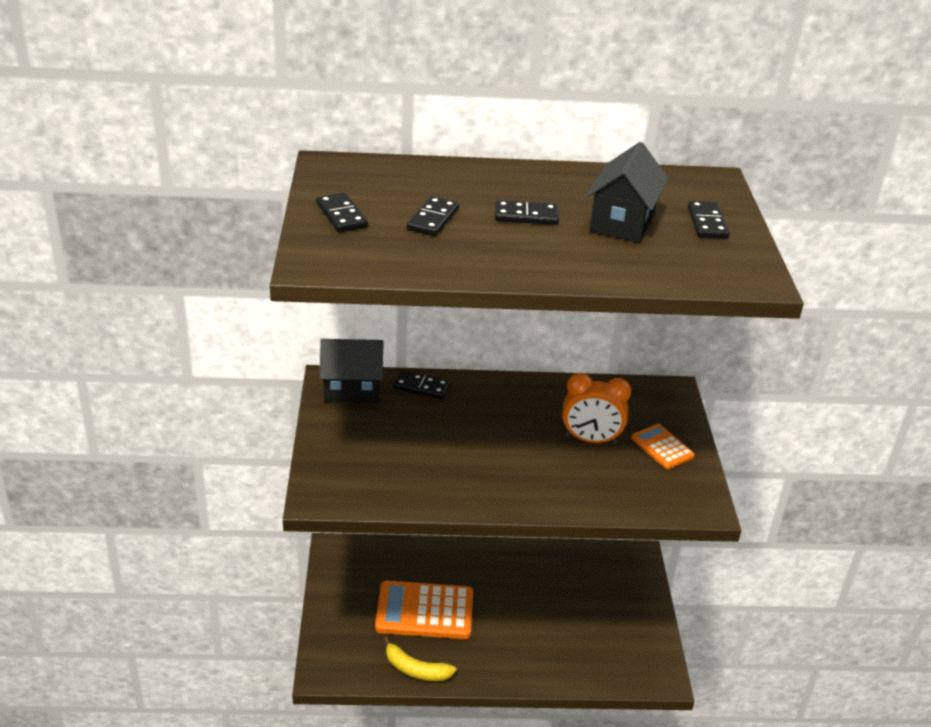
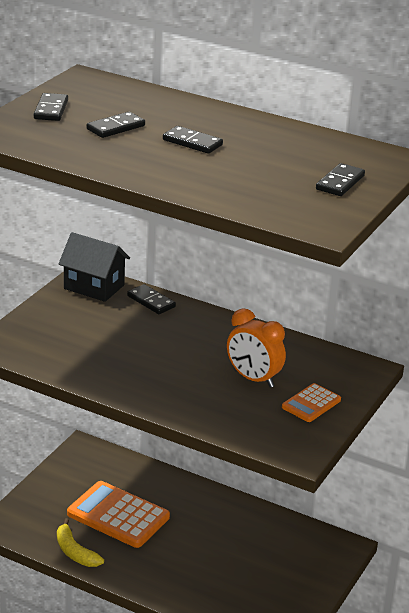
camera: 30 degrees right, 5 degrees down
black house [586,142,668,243] -> none
orange calculator [631,424,695,469] -> orange calculator turned 135 degrees counterclockwise [282,383,341,422]

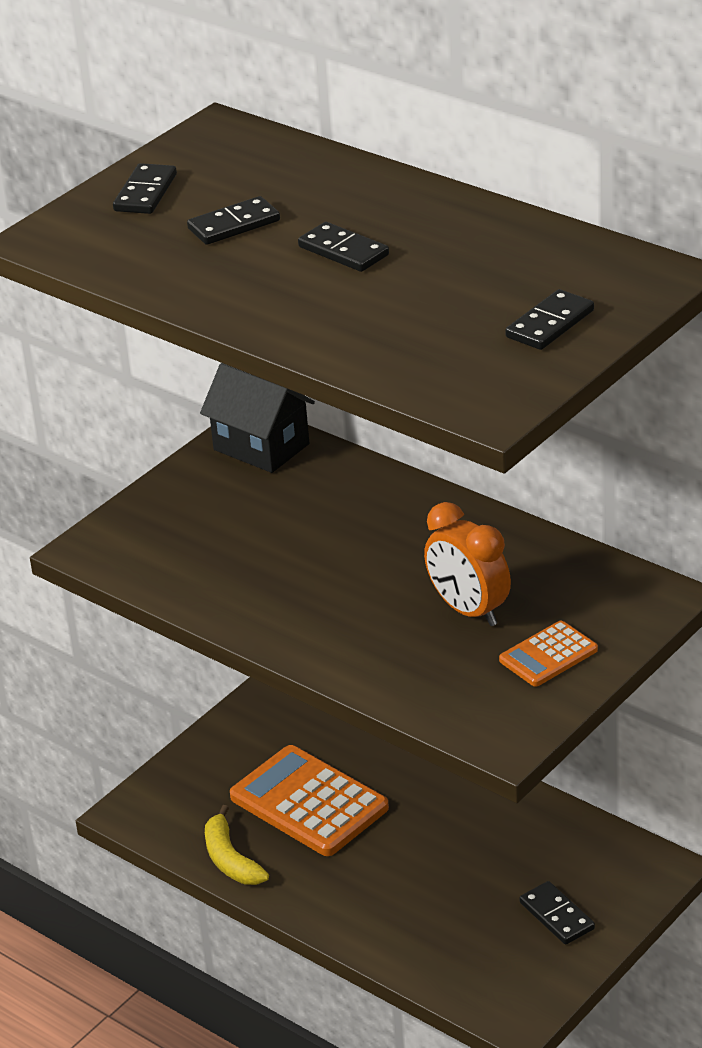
camera: 15 degrees right, 5 degrees up
black domino [127,284,176,314] -> black domino moved to [520,881,595,945]

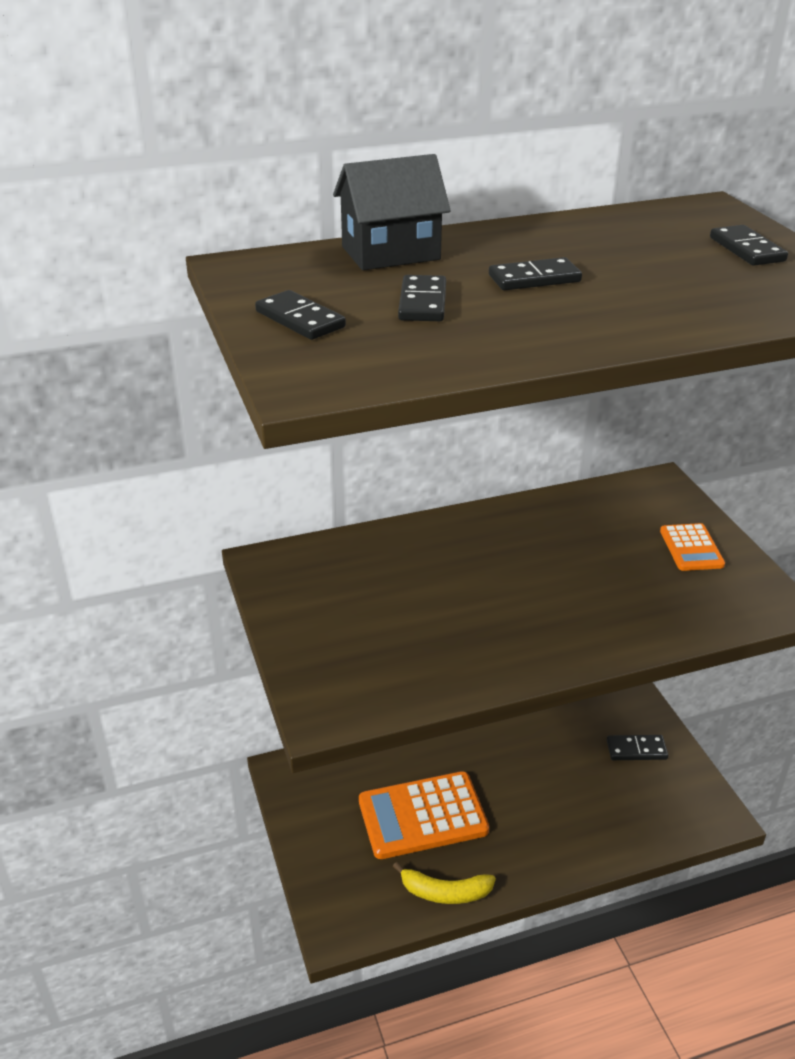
camera: 60 degrees left, 0 degrees up
black house [200,363,315,473] -> black house moved to [333,154,451,270]
orange clock [424,502,511,626] -> none

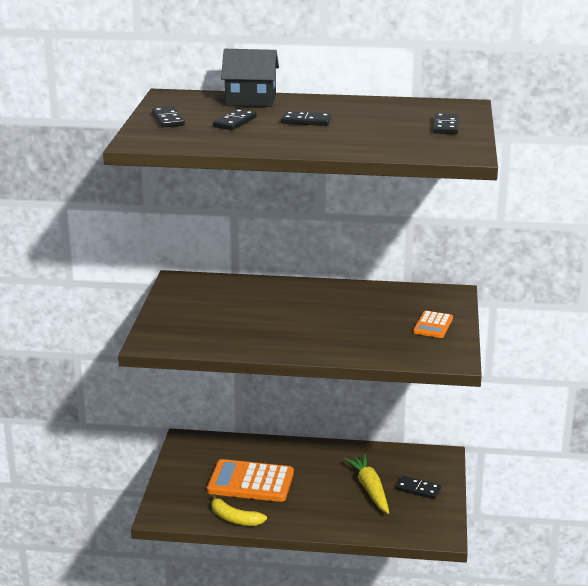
camera: 25 degrees right, 10 degrees down
none -> yellow carrot [344,454,389,514]

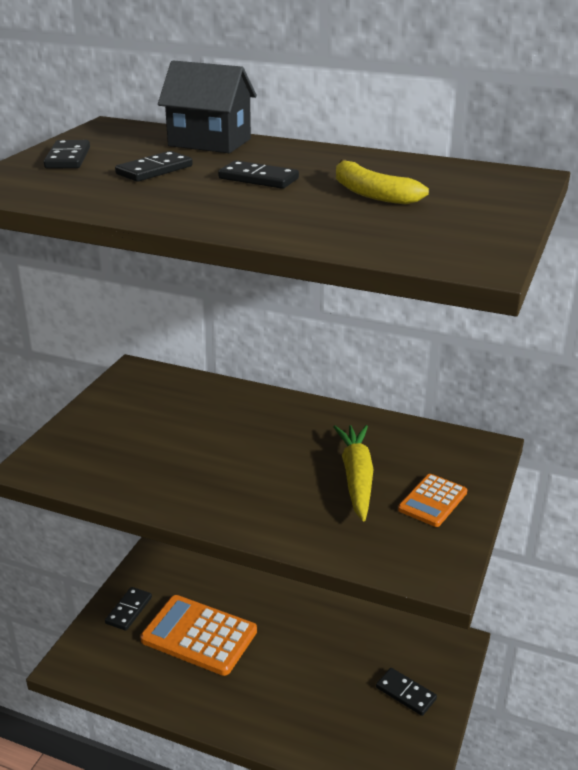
camera: 15 degrees right, 5 degrees up
yellow banana [211,494,267,526] -> yellow banana moved to [336,159,429,204]
yellow carrot [344,454,389,514] -> yellow carrot moved to [333,425,374,521]
black domino [433,113,458,134] -> black domino moved to [105,587,152,631]

